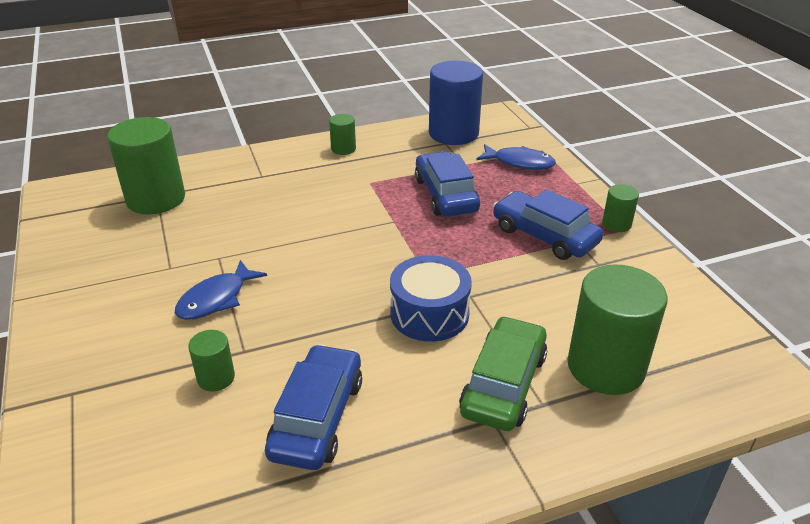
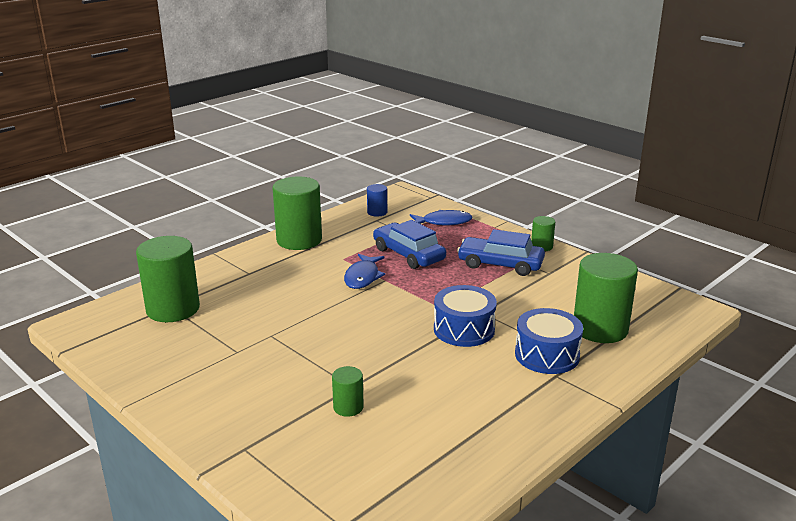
camera: 25 degrees left, 10 degrees down
blue fish [175,260,267,320] -> blue fish moved to [344,254,385,289]
blue car [265,344,362,470] -> none
green cylinder [329,114,356,155] -> green cylinder [273,177,322,250], size x2.09
blue cylinder [429,61,483,145] -> blue cylinder [367,184,387,217], size x0.48
green car [459,316,548,431] -> blue drum [515,308,583,374]

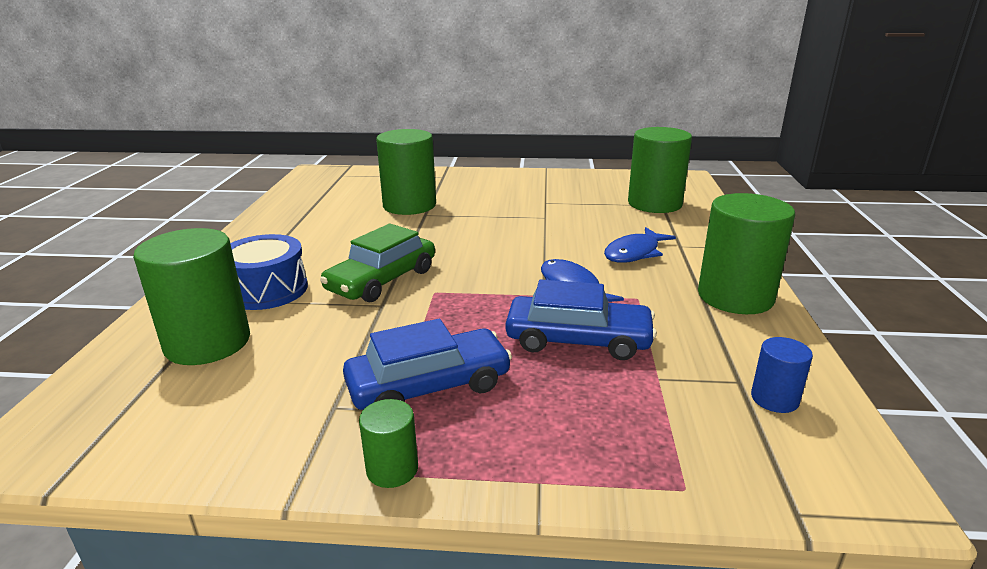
camera: 140 degrees right, 0 degrees up
green cylinder [332,366,364,417] -> green cylinder [376,129,436,215], size x2.09
blue fish [410,210,472,225] -> blue fish moved to [604,227,676,263]
blue drum [434,285,497,347] -> green car [320,224,435,302]

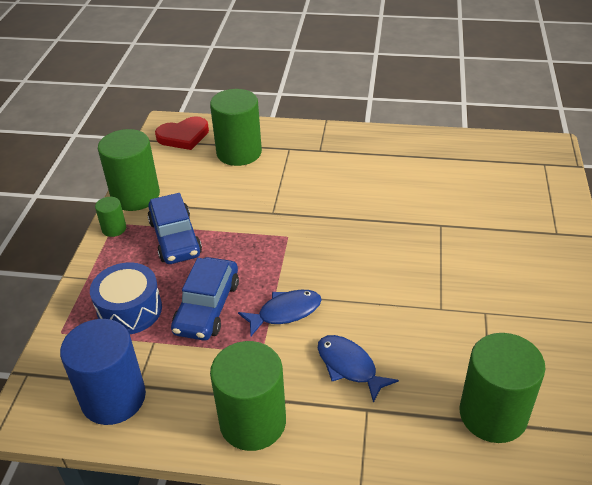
camera: 95 degrees right, 15 degrees up
blue drum [230,234,308,310] -> blue drum moved to [90,262,162,334]
green car [320,224,435,302] -> none
green cylinder [376,129,436,215] -> green cylinder moved to [98,129,160,211]
blue cylinder [751,337,813,413] -> blue cylinder [60,319,146,425], size x2.09
none -> red heart [155,116,209,150]

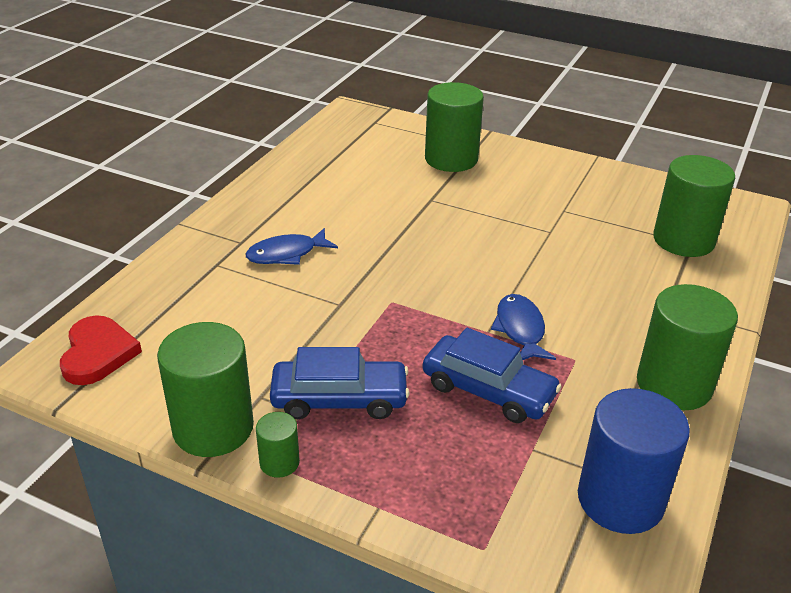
camera: 75 degrees left, 5 degrees down
blue drum [90,262,162,334] -> none
green cylinder [210,89,262,166] -> green cylinder moved to [425,82,484,172]
blue fish [318,335,399,403] -> blue fish moved to [245,228,338,265]

